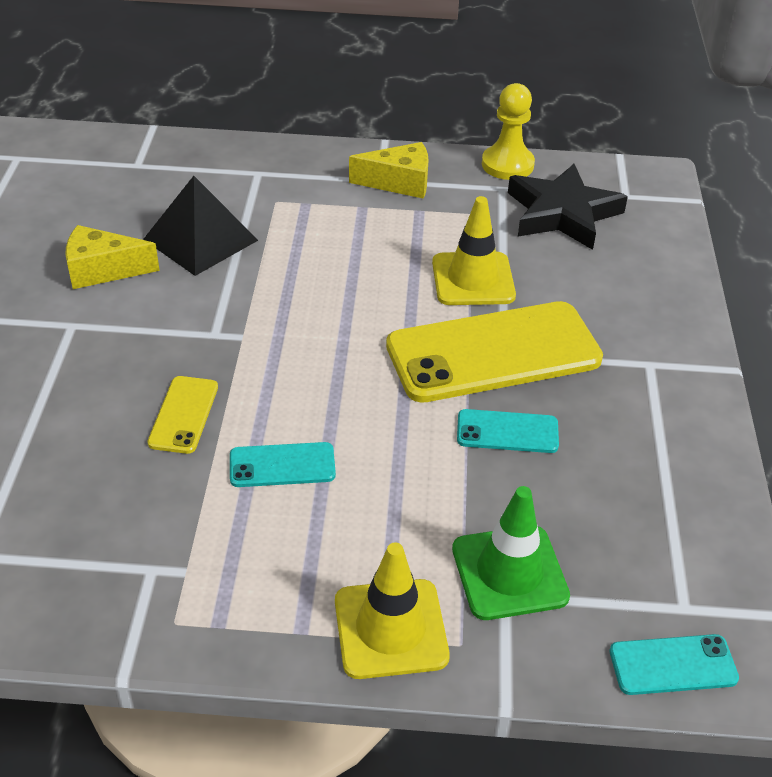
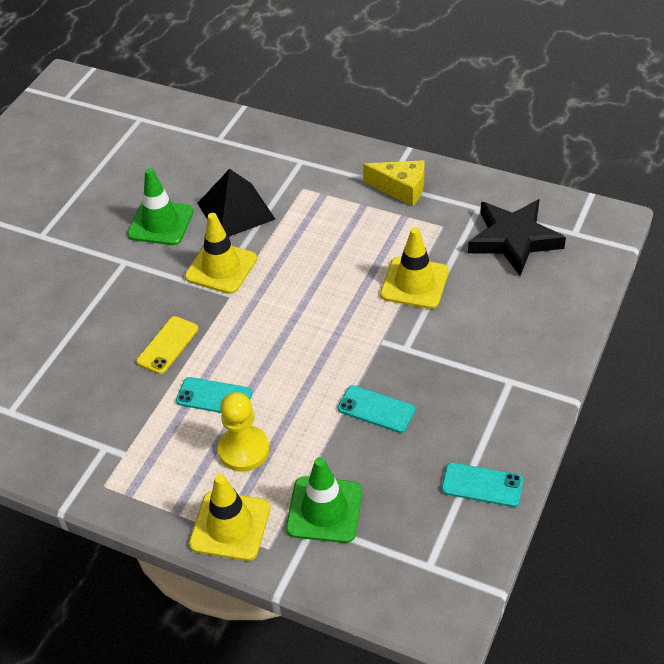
camera: 25 degrees right, 5 degrees up
yellow cheese [65,225,160,289] -> green traffic cone [127,168,194,245]
yellow phone [386,301,603,403] -> none
yellow pawn [482,83,535,180] -> yellow pawn moved to [218,392,269,472]
turquoise phone [610,634,739,695] -> turquoise phone moved to [442,462,523,507]
none -> yellow traffic cone [185,213,257,294]

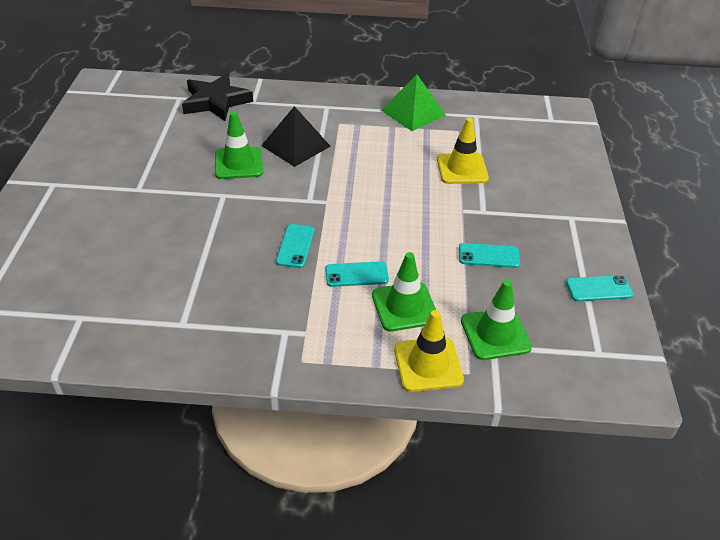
camera: 25 degrees left, 5 degrees down
yellow phone [136,316,198,374] -> turquoise phone [276,224,315,268]
yellow traffic cone [185,213,257,294] -> none
yellow pawn [218,392,269,472] -> green traffic cone [372,252,436,332]
yellow cheese [363,160,424,206] -> green pyramid [381,74,446,131]
black star [468,199,566,276] -> black star moved to [182,73,253,121]

